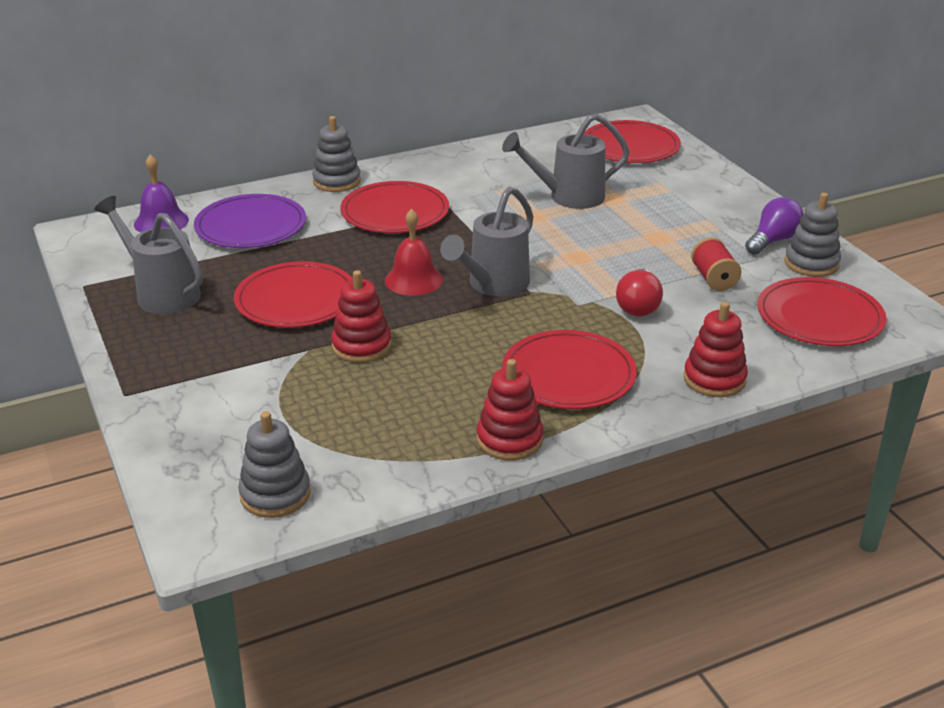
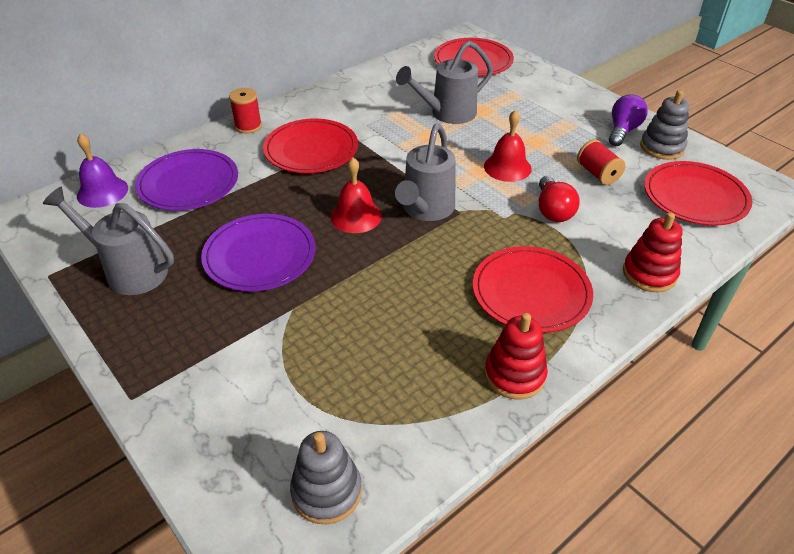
camera: 15 degrees left, 10 degrees up
red plate [234,261,353,328] -> purple plate [201,214,316,292]
grey stacking toy [312,116,361,192] -> red spool [229,88,262,134]
red stacking toy [331,270,391,363] -> none
none -> red bell [484,110,531,182]

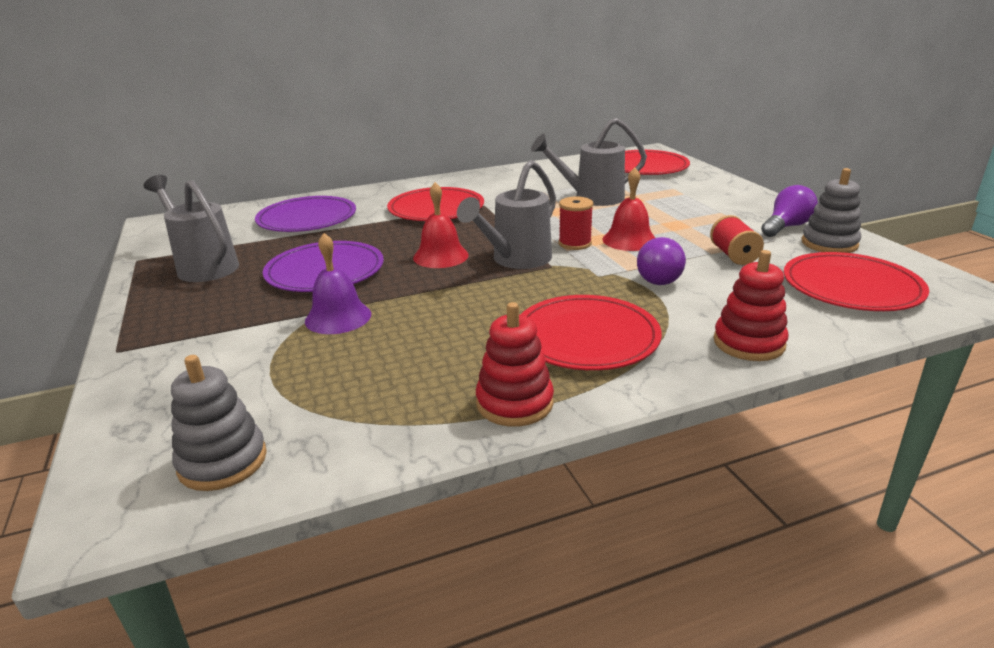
camera: 20 degrees right, 15 degrees down
purple bell [77,133,128,208] -> purple bell moved to [305,233,371,334]
red spool [229,88,262,134] -> red spool moved to [559,196,593,250]
red light bulb [539,176,580,222] -> purple light bulb [637,237,686,285]

